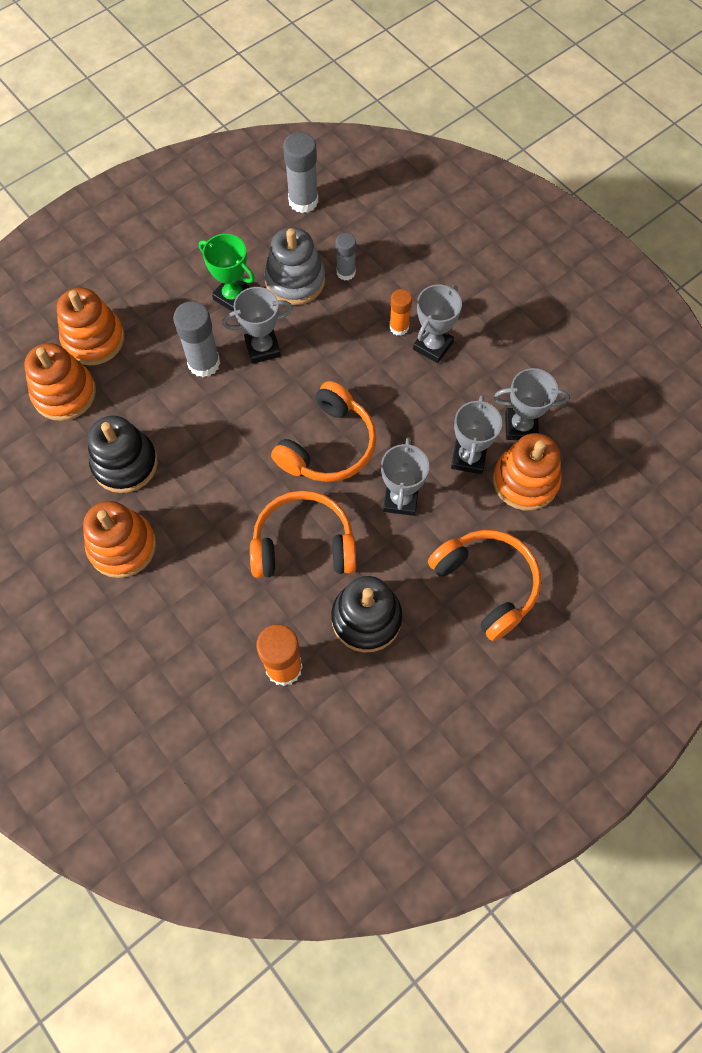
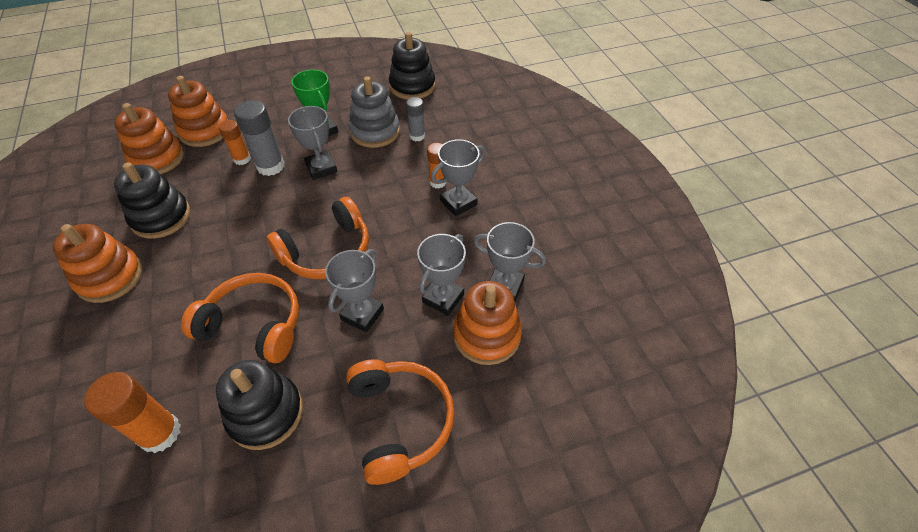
camera: 20 degrees right, 15 degrees down
grey trophy [222,287,293,364] -> grey trophy turned 60 degrees clockwise [288,106,337,180]
grey glue stick [283,132,318,213] -> black stacking toy [389,32,435,100]
none -> orange glue stick [219,120,251,165]

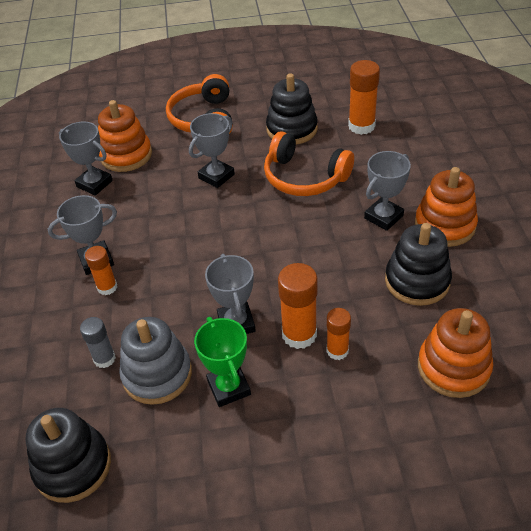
camera: 165 degrees left, 5 degrees down
orange stacking toy [168,76,228,147] -> none
grey glue stick [234,100,284,176] -> orange glue stick [278,263,318,349]
orange headphones [267,197,369,279] -> none
grey trophy [417,234,466,316] -> grey trophy moved to [364,151,411,231]

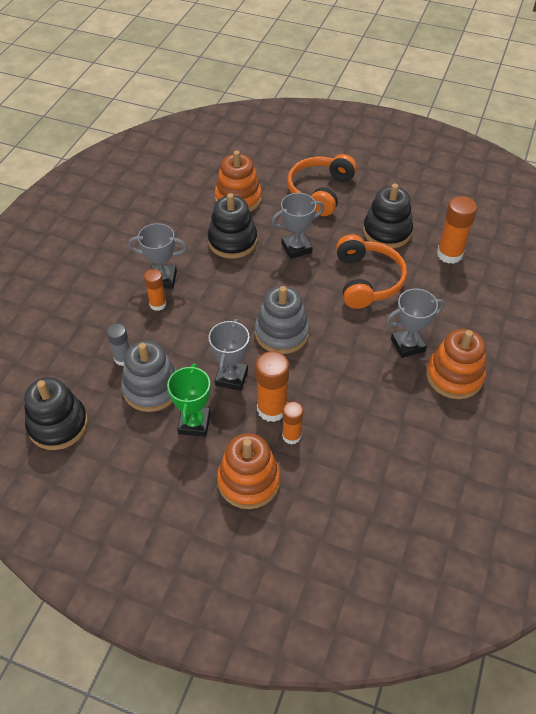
camera: 25 degrees right, 5 degrees up
grey trophy [59,121,113,196] -> none
orange headphones [264,131,354,196] -> orange headphones turned 150 degrees counterclockwise [336,234,407,309]
black stacking toy [385,223,452,306] -> black stacking toy moved to [208,193,257,259]
orange stacking toy [418,308,493,398] -> orange stacking toy moved to [217,433,280,509]
none -> grey stacking toy [255,286,310,354]

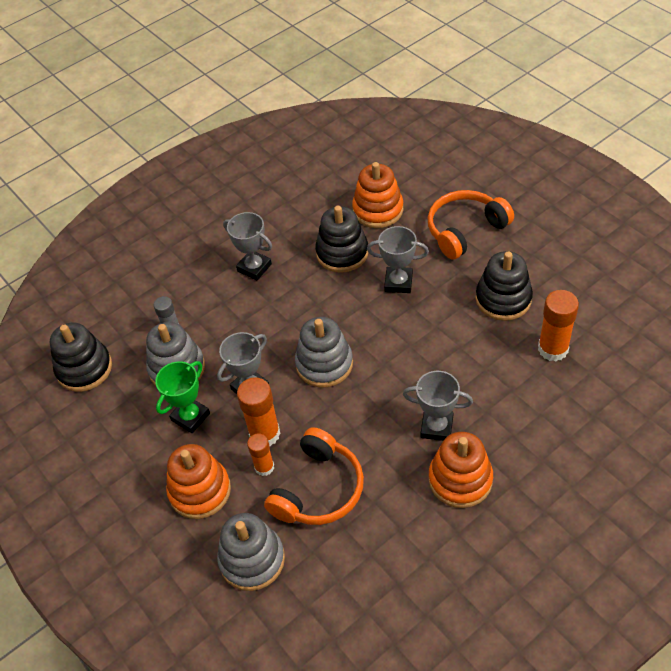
camera: 35 degrees right, 0 degrees up
orange glue stick [144,269,166,311] -> none
orange headphones [336,234,407,309] -> orange headphones moved to [264,427,364,525]
none -> grey stacking toy [217,513,285,591]

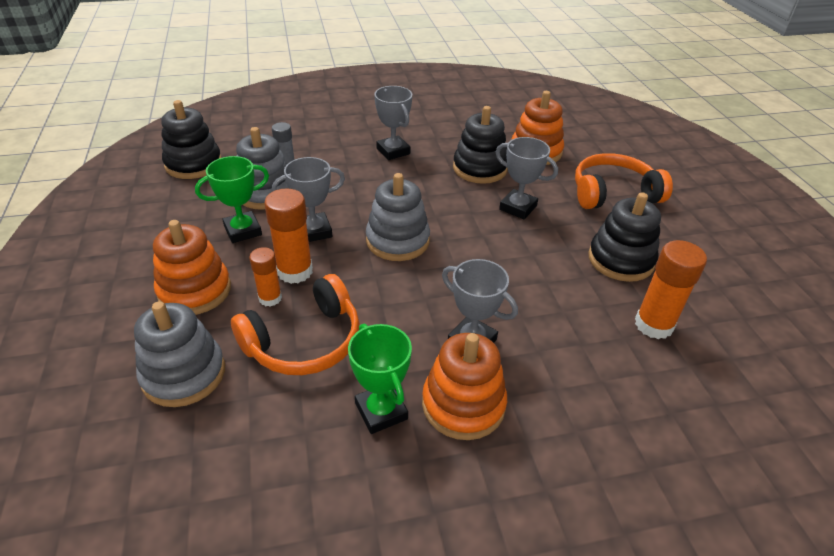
camera: 20 degrees right, 10 degrees down
none -> green trophy [348,324,412,434]

